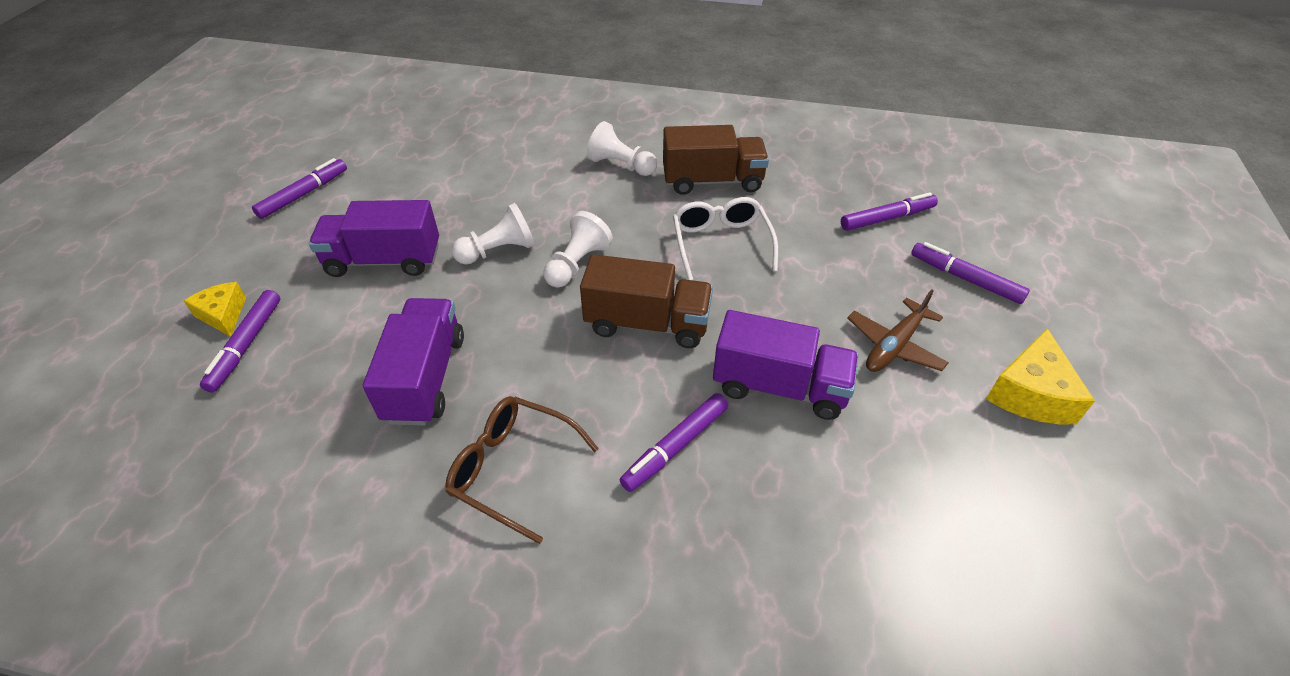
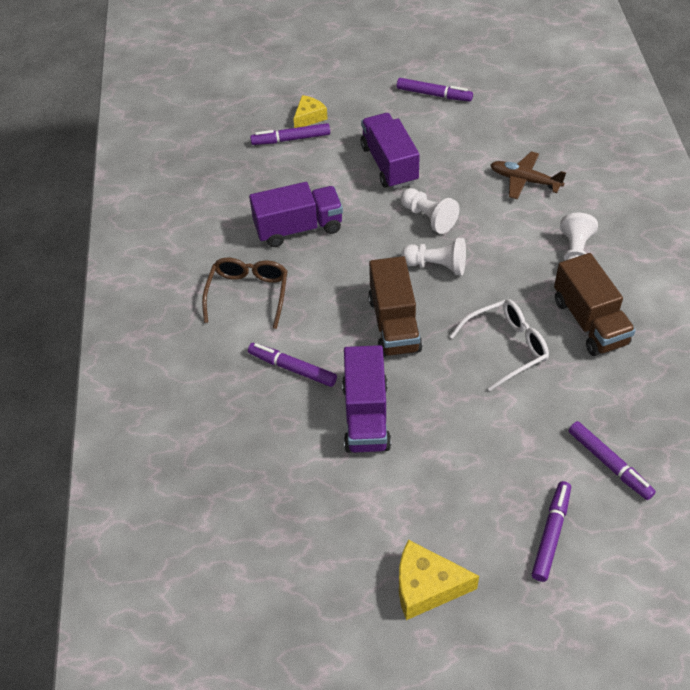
camera: 75 degrees right, 5 degrees up
brown plane [847,289,949,372] -> brown plane moved to [490,151,566,199]

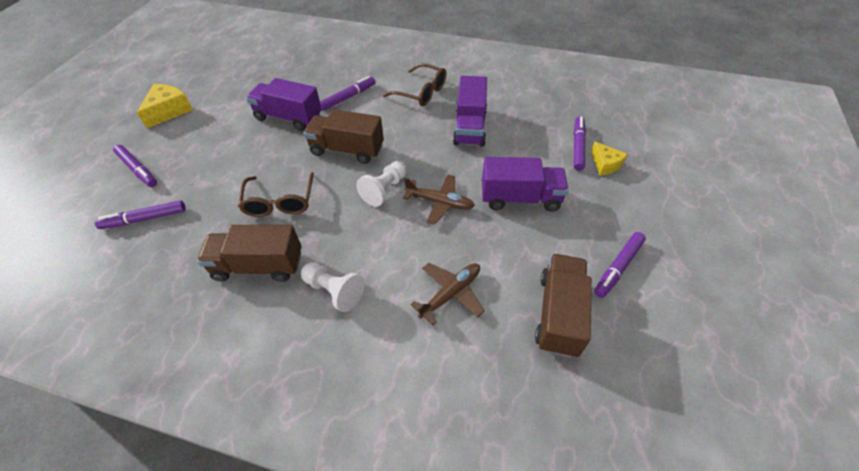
camera: 110 degrees right, 0 degrees up
white pawn [401,188,460,234] -> brown plane [403,174,475,225]
white glasses [450,299,549,391] -> brown glasses [238,172,314,217]
none -> brown truck [535,254,592,358]

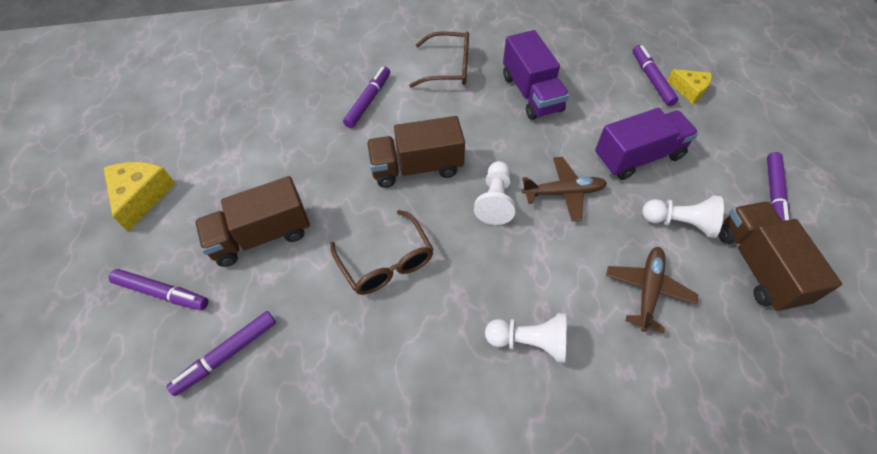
camera: 25 degrees left, 5 degrees up
brown truck [197,225,302,282] -> brown truck moved to [195,176,310,267]
purple truck [246,78,322,131] -> none
none -> white pawn [642,195,724,238]

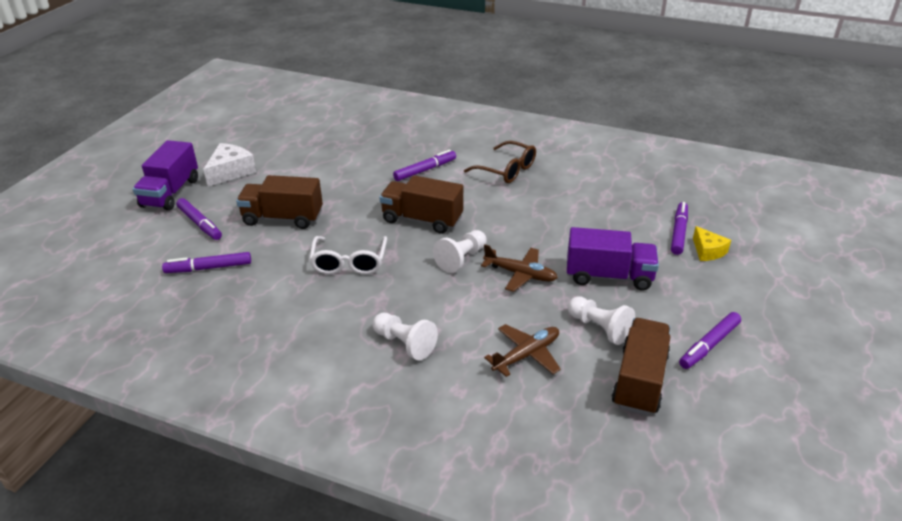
camera: 30 degrees right, 20 degrees down
yellow cheese [104,162,176,232] -> white cheese [203,143,256,187]
brown glasses [330,210,434,295] -> white glasses [309,236,387,274]
purple truck [503,30,569,120] -> purple truck moved to [133,140,198,211]

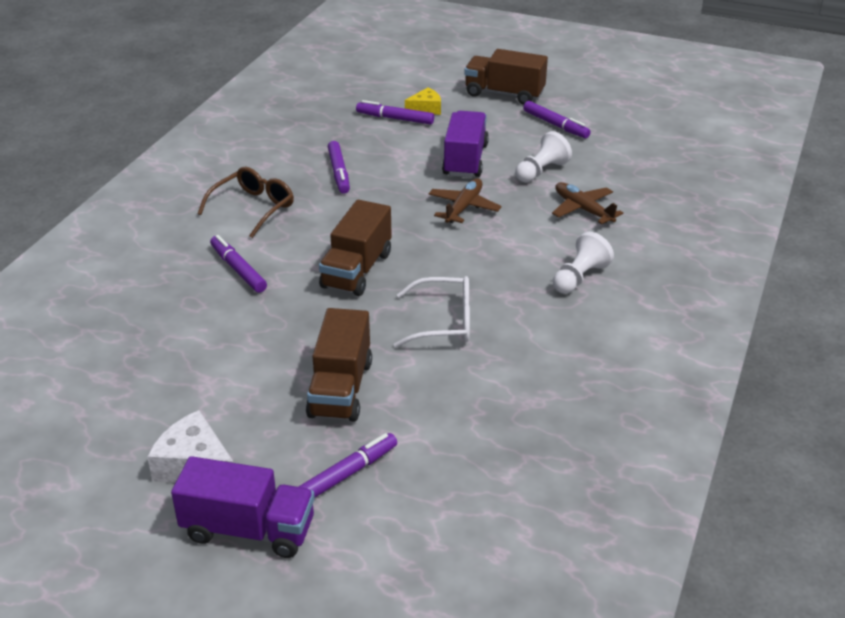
camera: 90 degrees left, 0 degrees up
purple marker [162,252,251,273] -> purple marker moved to [328,141,350,194]
white pawn [433,230,487,273] -> none
brown truck [612,318,671,415] -> brown truck moved to [464,49,548,105]

